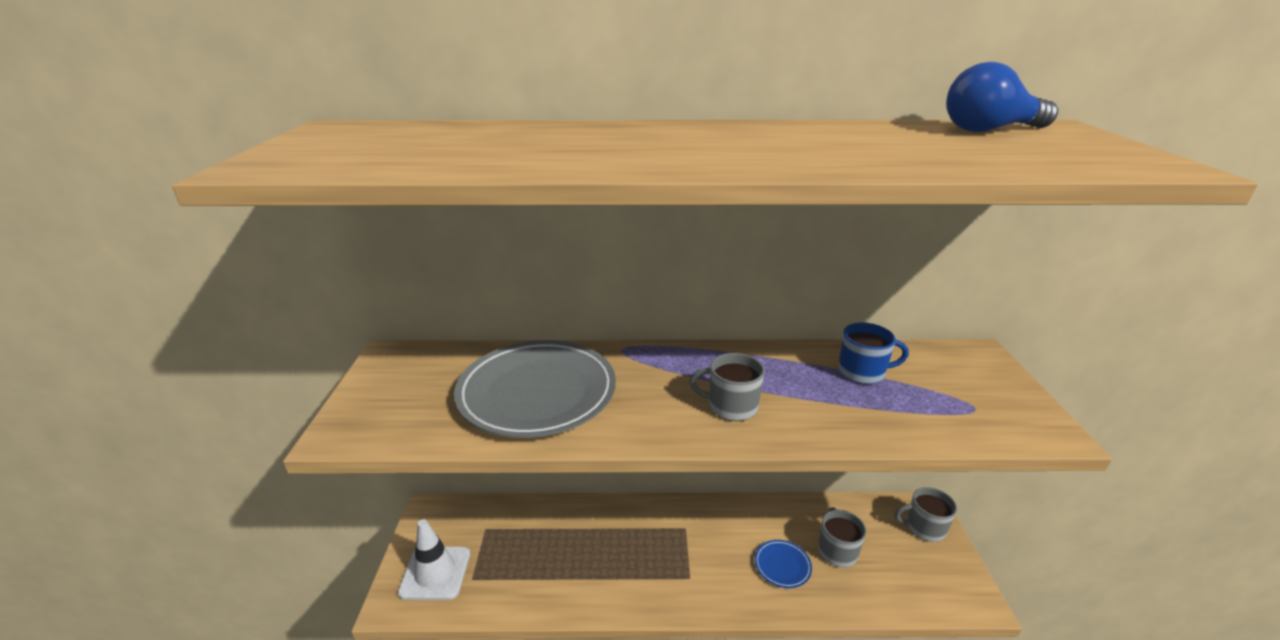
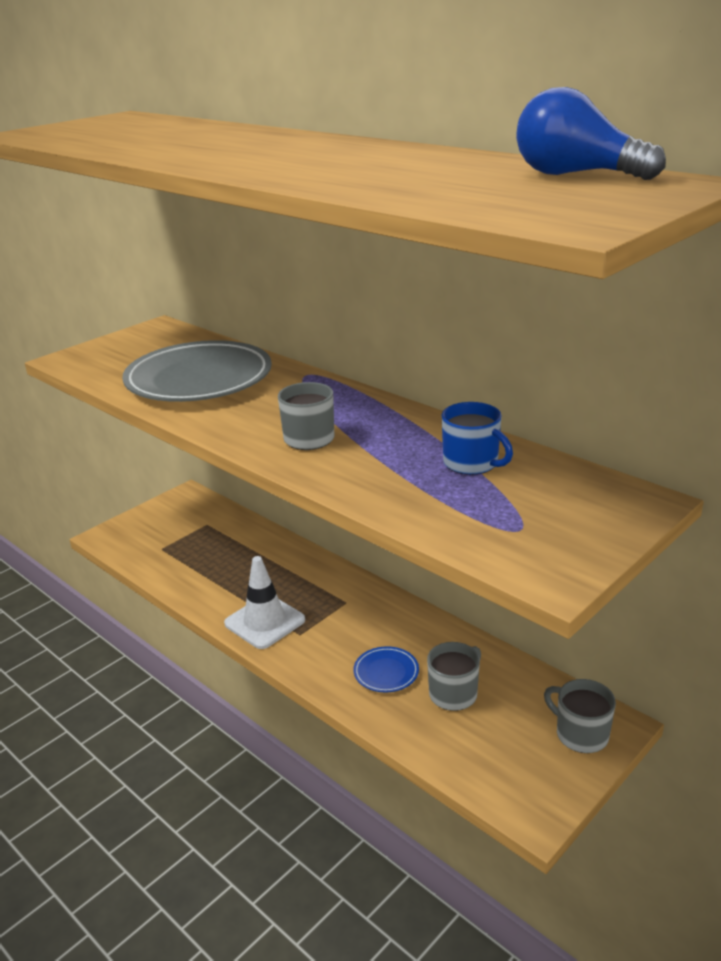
camera: 45 degrees right, 0 degrees up
white traffic cone [398,519,470,600] -> white traffic cone moved to [224,556,305,649]

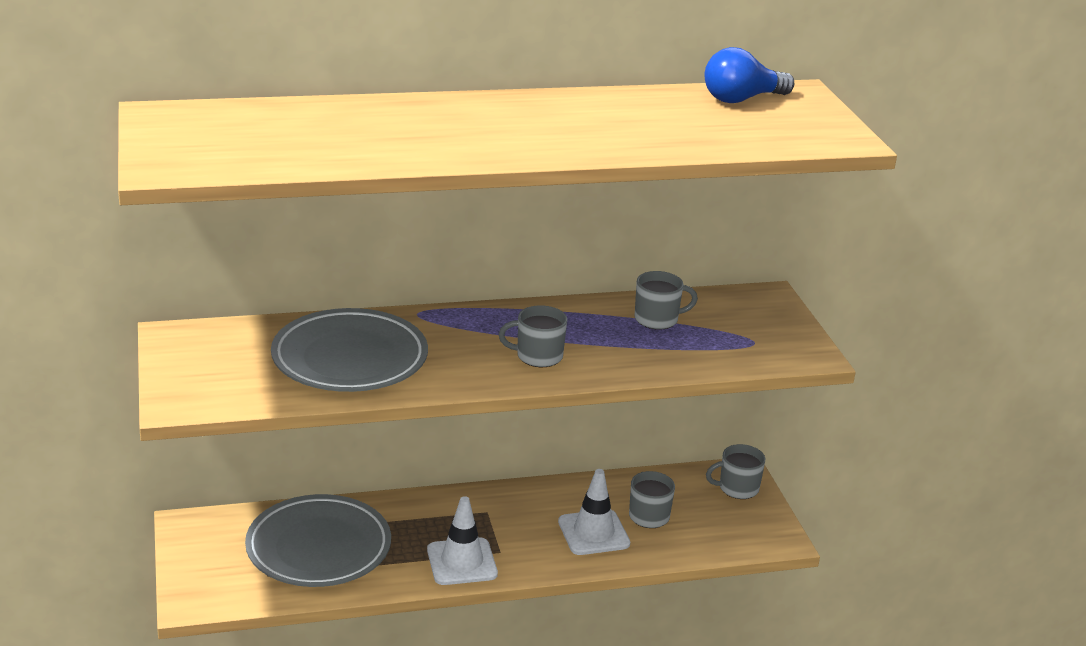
camera: 60 degrees left, 0 degrees up
blue plate [353,646,419,693] -> white traffic cone [558,469,630,555]
blue mug [442,402,513,475] -> grey mug [635,271,698,330]
none -> grey plate [245,494,391,587]

